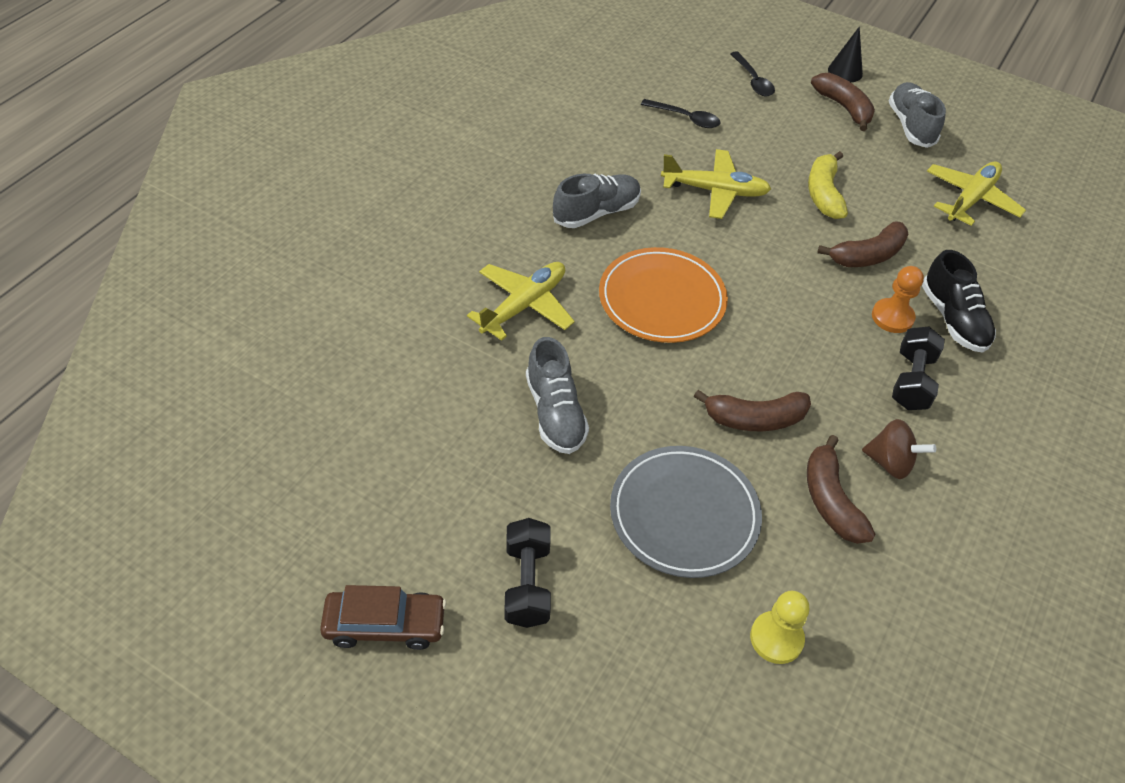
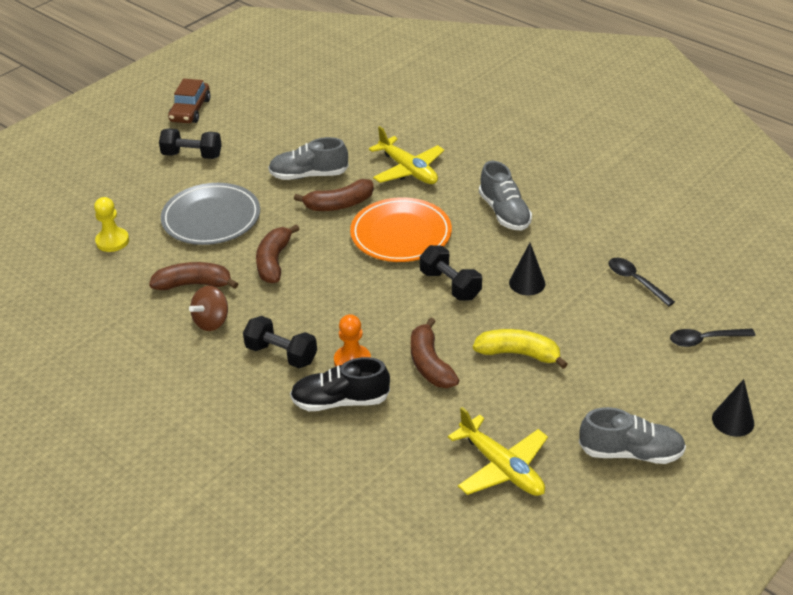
camera: 105 degrees right, 10 degrees down
black spoon [641,99,721,128] -> black spoon turned 105 degrees clockwise [608,258,675,307]
yellow plane [661,149,771,219] -> black cone [509,243,546,295]
brown banana [811,73,875,131] -> brown banana moved to [294,179,374,211]
none -> black dumbbell [420,245,482,301]

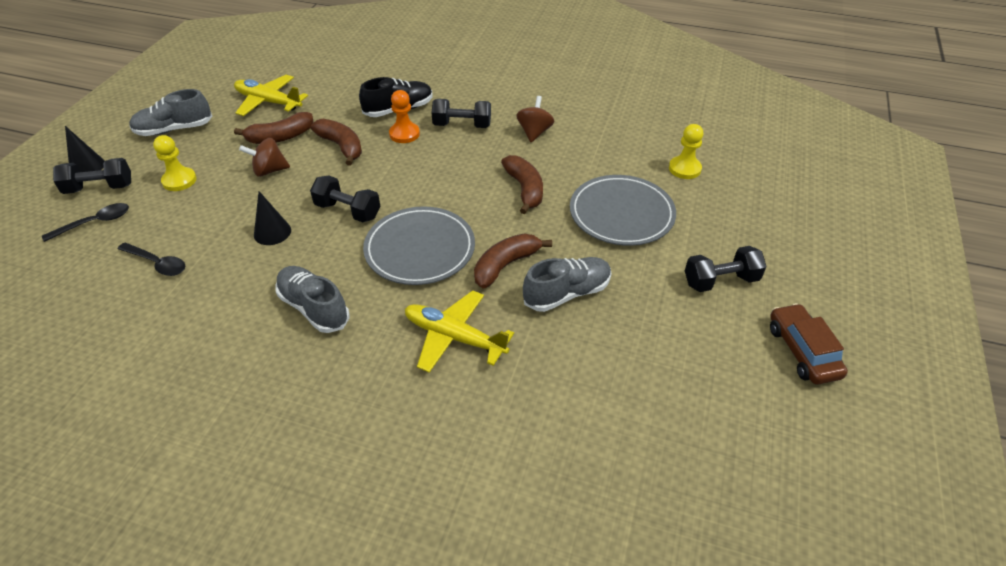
camera: 155 degrees right, 5 degrees up
brown banana [149,262,238,290] -> brown banana moved to [234,112,314,144]
orange plate [350,197,452,262] -> grey plate [363,206,475,285]
yellow banana [473,329,568,369] -> brown spinning top [239,138,290,177]
none -> black dumbbell [53,158,131,194]
none -> yellow pawn [153,135,197,191]

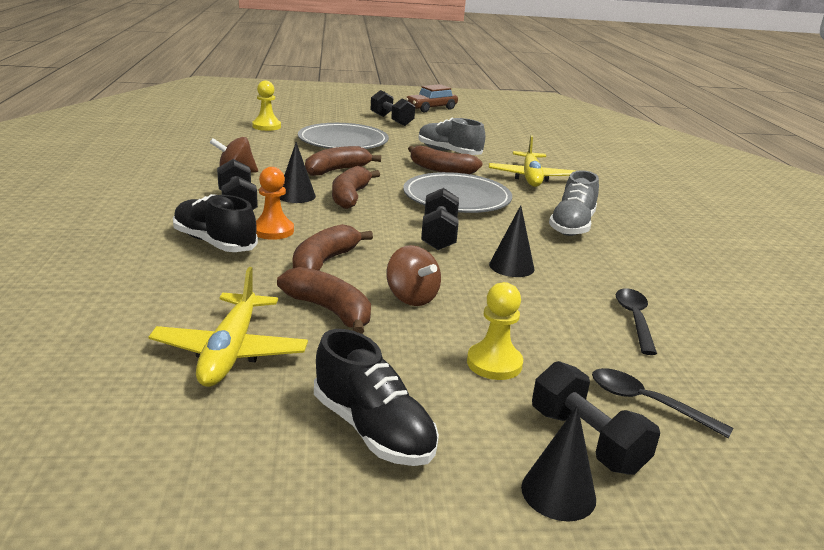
camera: 115 degrees left, 20 degrees down
grey shoe [129,89,212,136] -> black shoe [314,329,439,466]
none -> black cone [280,142,316,203]
none -> brown banana [332,166,380,209]

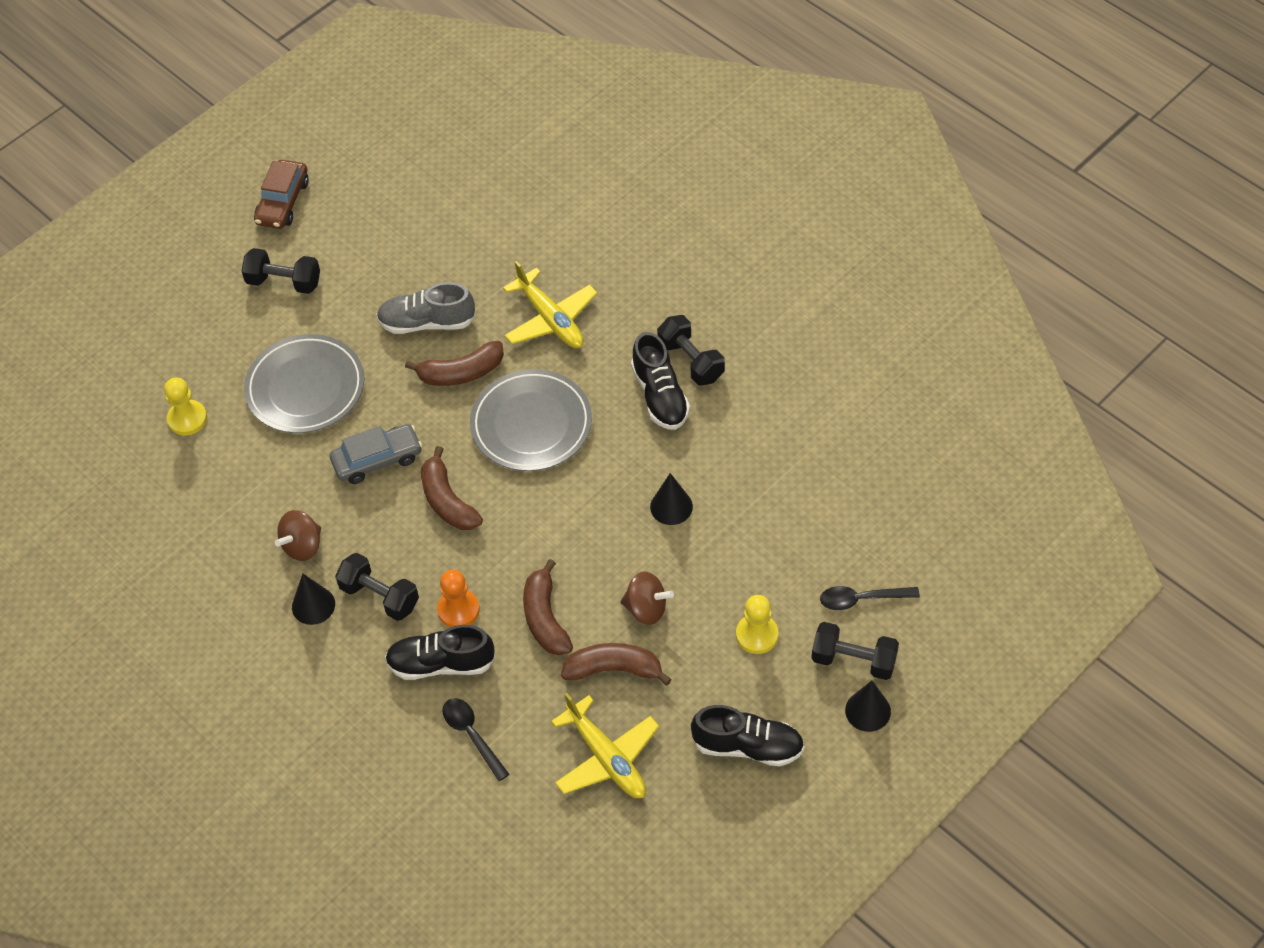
camera: 35 degrees left, 30 degrees up
black cone [280,142,316,203] -> black cone moved to [292,574,335,625]
brown banana [305,146,381,176] -> grey car [330,424,422,484]
black dumbbell [421,188,459,250] -> black dumbbell moved to [657,315,725,386]
grey shoe [549,170,599,236] -> black shoe [631,332,690,430]
black spoon [616,288,657,355] -> black spoon moved to [443,698,509,781]

